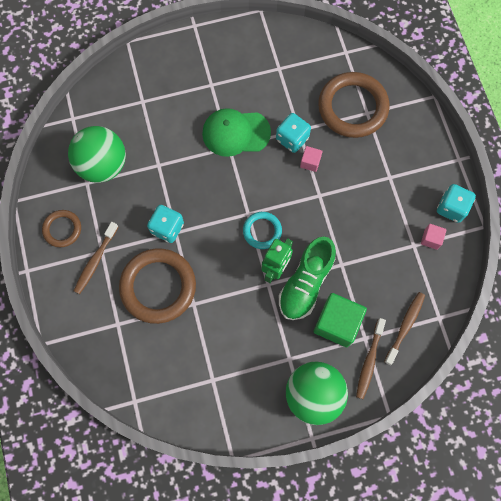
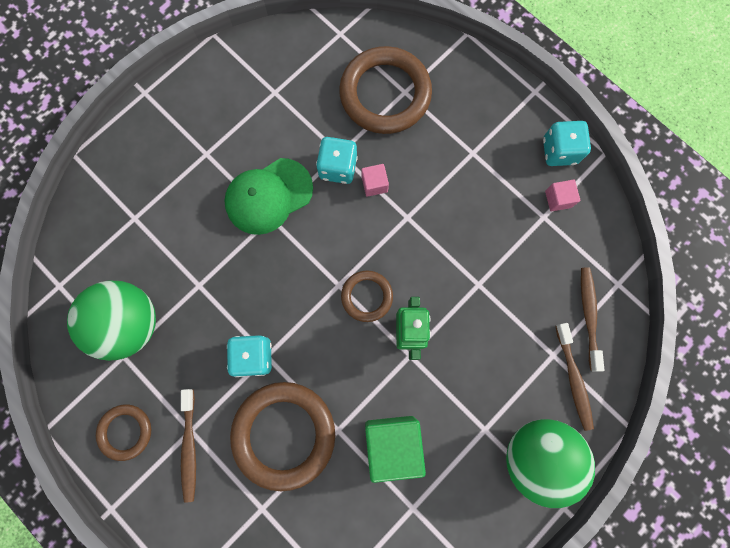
camera: 30 degrees left, 5 degrees up
turquoise ring [243,212,282,249] -> brown ring [341,271,393,322]
green shoe [279,236,336,320] -> none
green cube [314,293,367,347] -> green cube moved to [365,416,426,483]

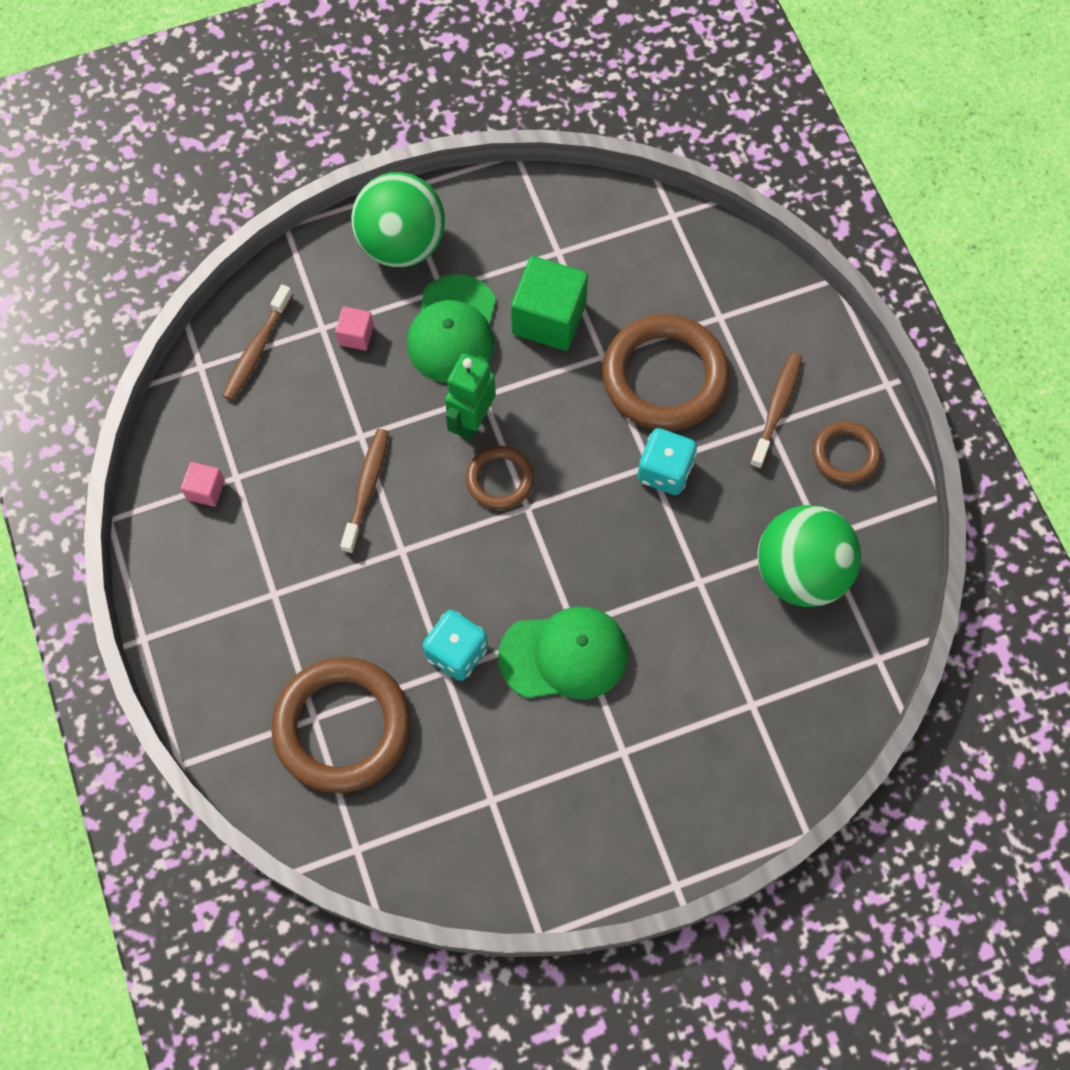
camera: 155 degrees left, 10 degrees down
pink cube [361,164,389,197] -> pink cube moved to [335,306,374,351]
turquoise dice [543,121,591,166] -> none
brown toothbrush [555,323,594,431] -> brown toothbrush moved to [340,429,389,554]
none -> green cap [407,274,496,383]

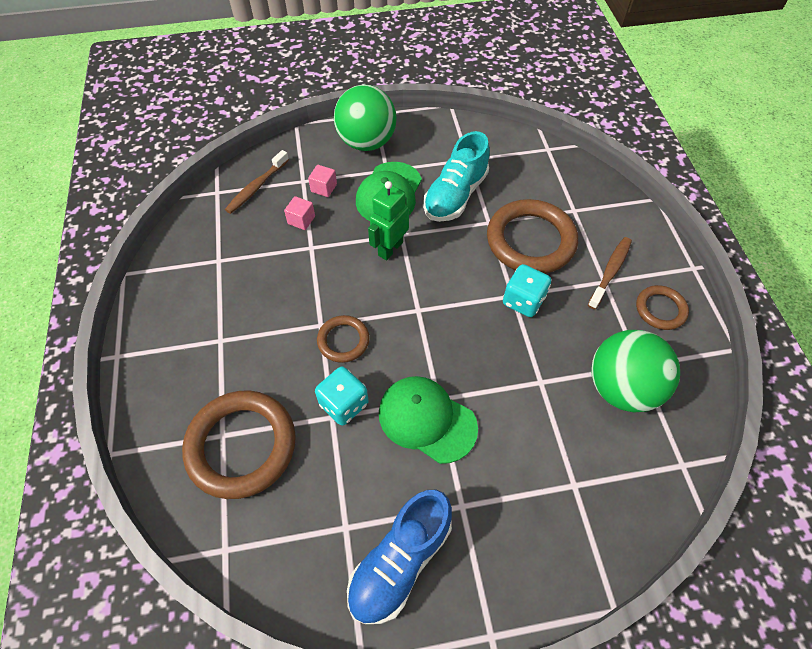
camera: 10 degrees right, 10 degrees down
pink cube [181,462,225,507] -> pink cube moved to [284,196,315,230]
brown toothbrush [340,429,389,554] -> none
brown ring [466,446,534,510] -> brown ring moved to [317,315,370,363]
green cap [498,607,628,699] -> green cap turned 150 degrees counterclockwise [379,376,478,464]
green cube [511,256,588,351] -> turquoise shoe [423,131,490,222]
none -> blue shoe [347,490,452,624]

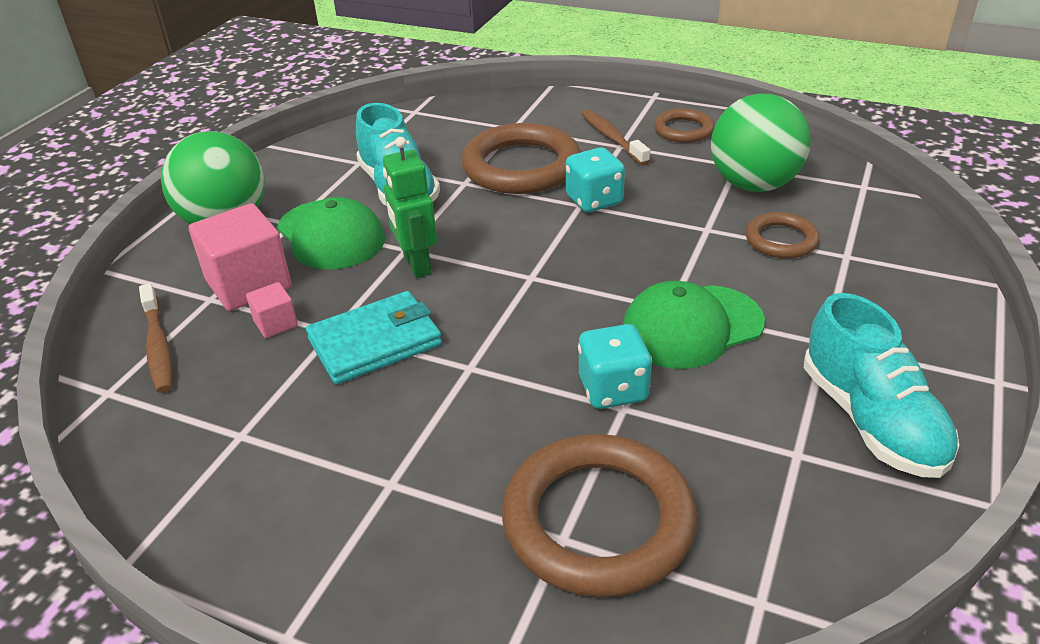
camera: 55 degrees left, 20 degrees down
pink cube [308,165,337,197] -> pink cube [189,203,292,311], size x2.04
brown ring [317,315,370,363] -> brown ring moved to [746,212,820,258]
blue shoe [347,490,452,624] -> turquoise shoe [804,293,959,478]
none -> turquoise wallet [306,291,442,384]

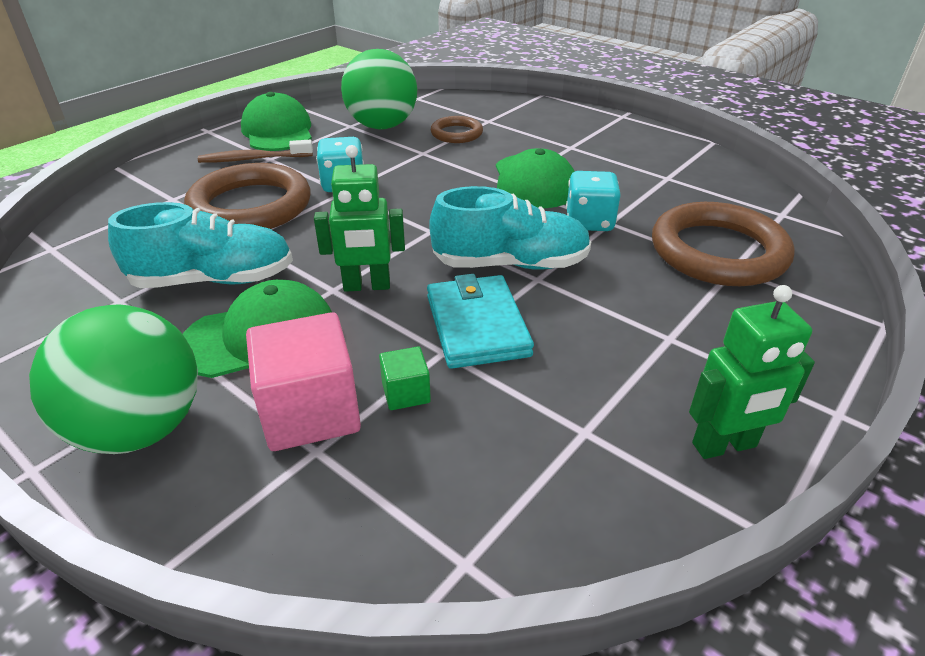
camera: 75 degrees left, 0 degrees up
brown toothbrush [139,283,173,393] -> none
pink cube [246,282,298,338] -> green cube [379,347,431,410]
brown ring [654,109,714,143] -> green cap [241,92,312,151]
turquoise shoe [804,293,959,478] -> turquoise shoe moved to [429,186,591,270]
none -> green robot [689,285,815,459]

